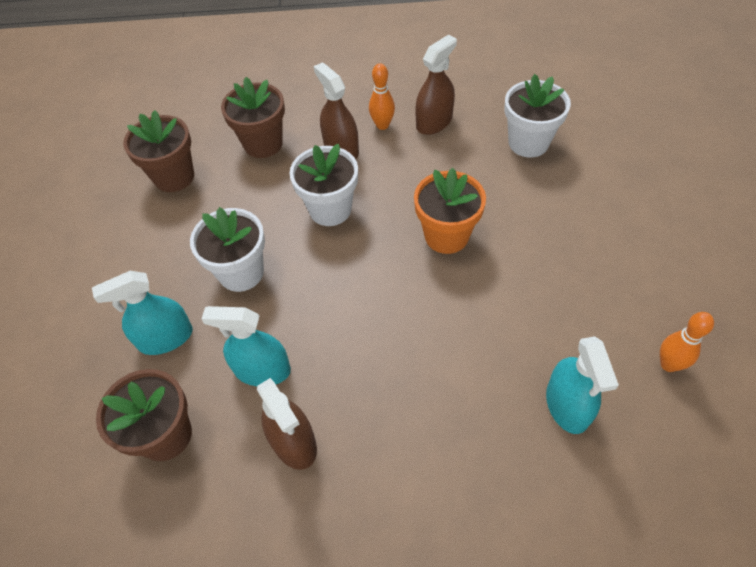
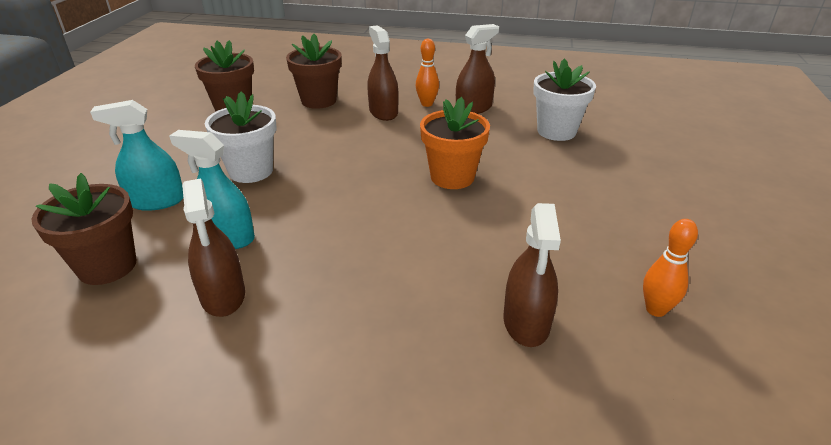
camera: 10 degrees right, 20 degrees down
white flower pot [290,144,358,226] -> none
turquoise spray bottle [546,336,619,434] -> brown spray bottle [504,203,561,347]

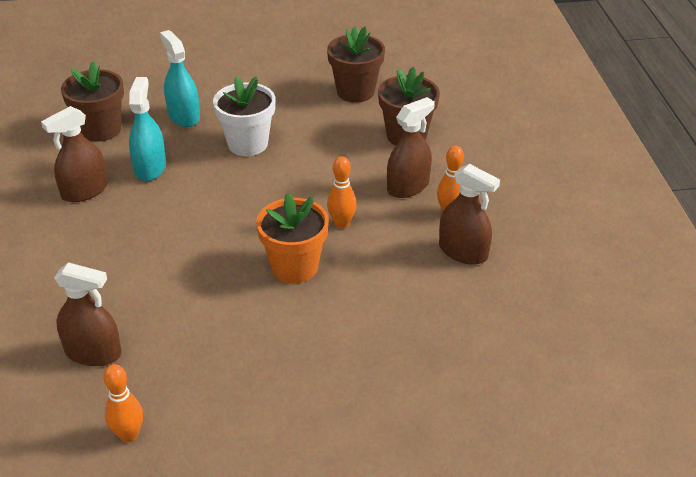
camera: 70 degrees right, 5 degrees up
brown spray bottle [504,203,561,347] -> brown spray bottle turned 150 degrees counterclockwise [54,262,122,366]
white flower pot [533,58,596,141] -> none
none -> orange bowling pin [327,156,357,229]

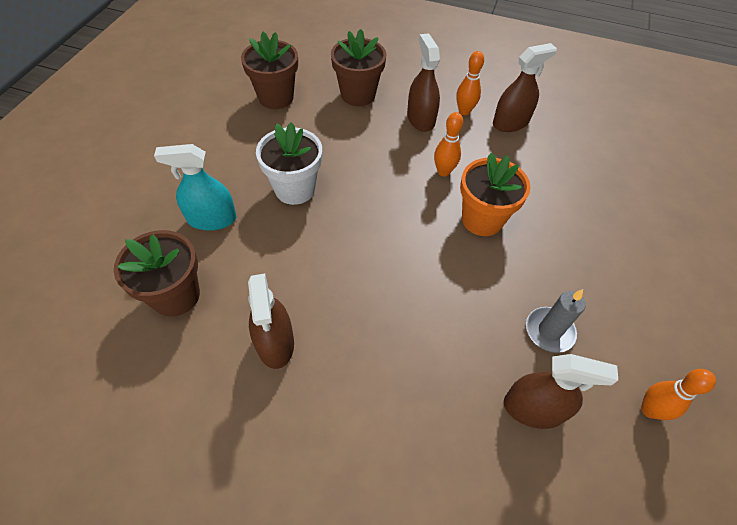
camera: 65 degrees left, 15 degrees up
brown spray bottle [54,262,122,366] -> brown spray bottle turned 60 degrees clockwise [504,354,618,429]
turquoise spray bottle [129,77,166,181] -> none
none -> grey candle [526,289,586,353]

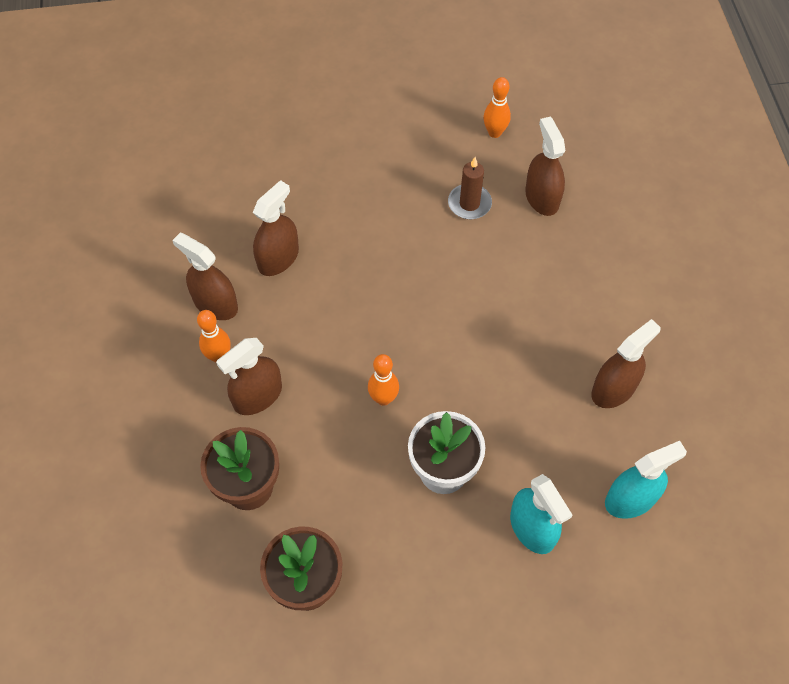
camera: 115 degrees left, 5 degrees up
brown flower pot [114,230,200,317] -> turquoise spray bottle [605,441,687,519]
orange bowling pin [434,112,463,177] -> orange bowling pin moved to [368,354,399,406]
orange flower pot [460,153,531,236] -> none
grey candle [526,289,586,353] -> brown candle [448,157,492,219]
none -> brown spray bottle [253,180,299,276]

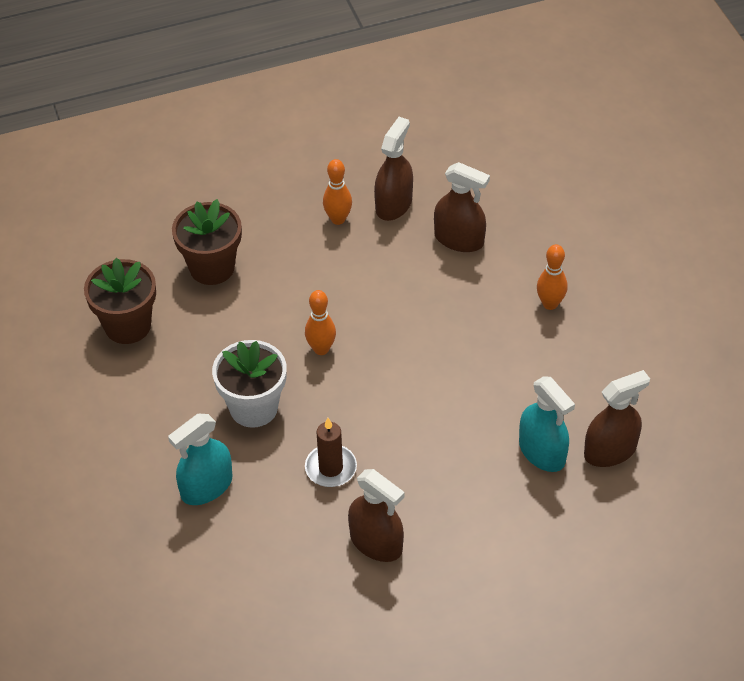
camera: 80 degrees right, 10 degrees down
brown spray bottle [216,338,282,415] -> none
brown candle [448,157,492,219] -> brown candle moved to [305,418,357,487]
orange bowling pin [483,77,511,138] -> orange bowling pin moved to [537,244,568,310]
turquoise spray bottle [605,441,687,519] -> turquoise spray bottle moved to [519,376,575,472]

